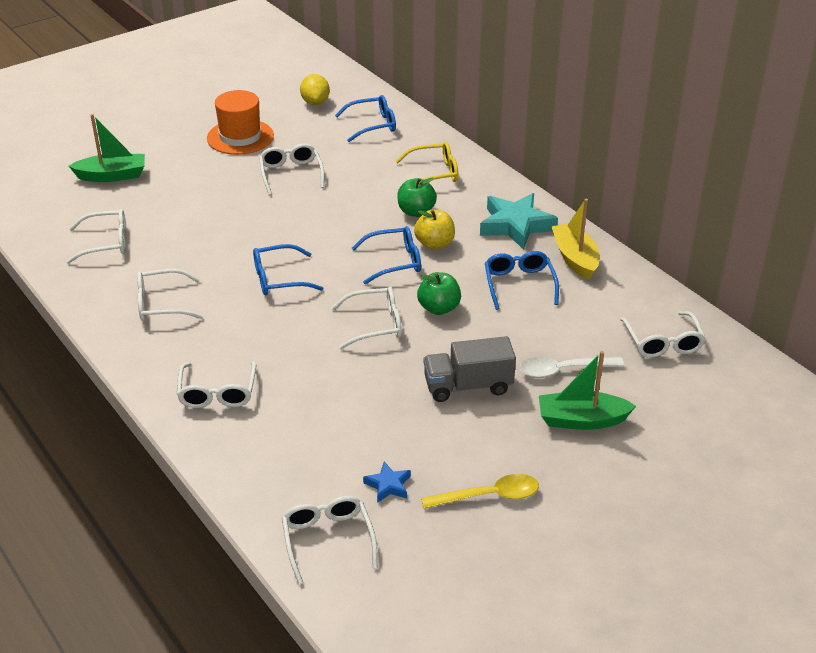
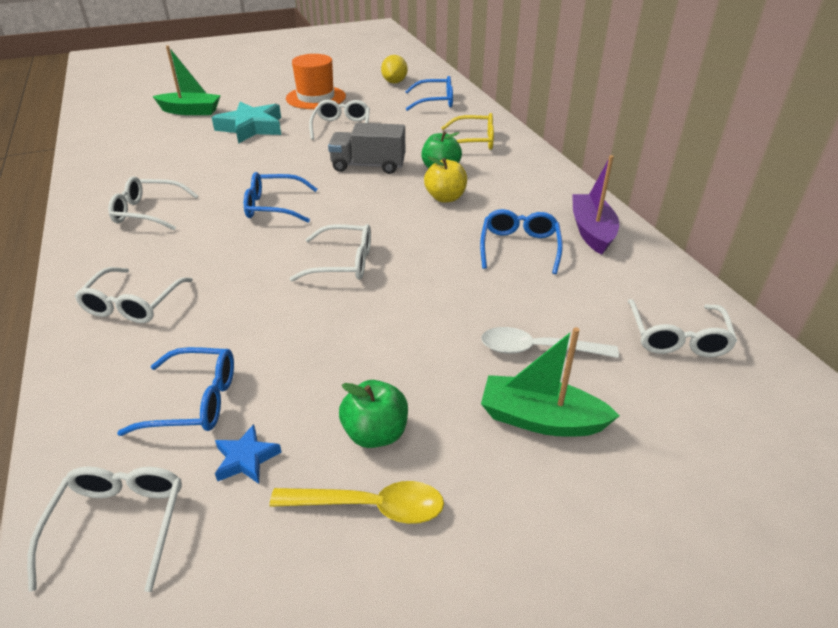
camera: 15 degrees right, 0 degrees up
white glasses [66,209,126,264] -> none
blue glasses [352,226,421,284] -> blue glasses moved to [117,347,234,436]
green apple [417,272,461,315] -> green apple moved to [339,380,408,448]
grey truck [424,336,516,402] -> grey truck moved to [328,123,405,174]
turquoise star [480,193,558,250] -> turquoise star moved to [212,102,281,144]
yellow boat [551,199,599,280] -> purple boat [572,155,619,255]

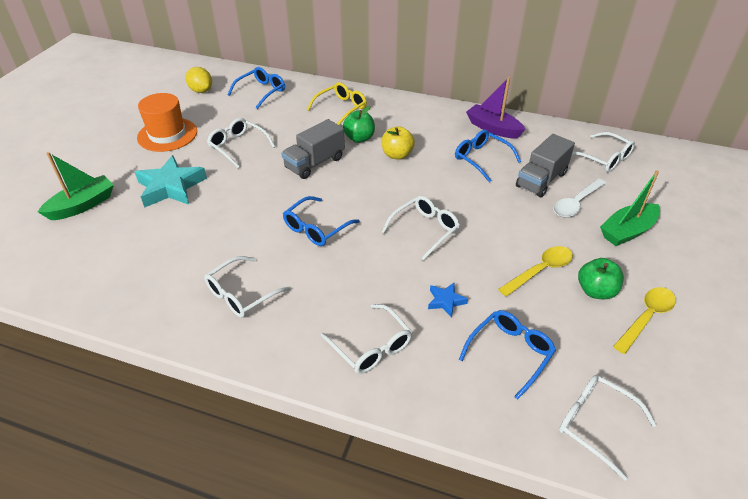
camera: 50 degrees left, 5 degrees up
blue star [215,424,282,484] -> blue star moved to [428,283,468,318]
none -> yellow spoon [498,246,573,296]
none -> grey truck [516,134,575,197]

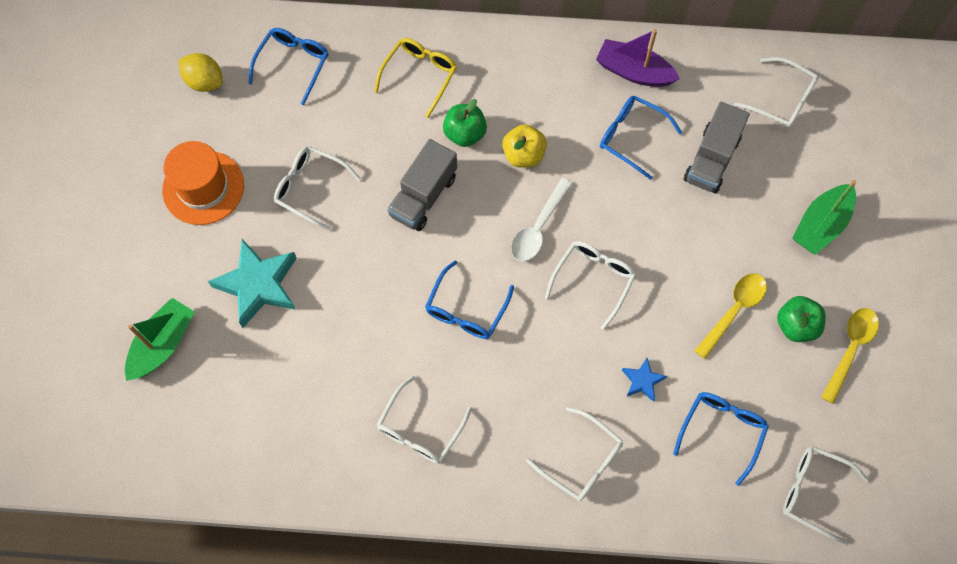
camera: 15 degrees left, 25 degrees up
white spoon [553,178,606,217] -> white spoon moved to [511,178,572,262]

